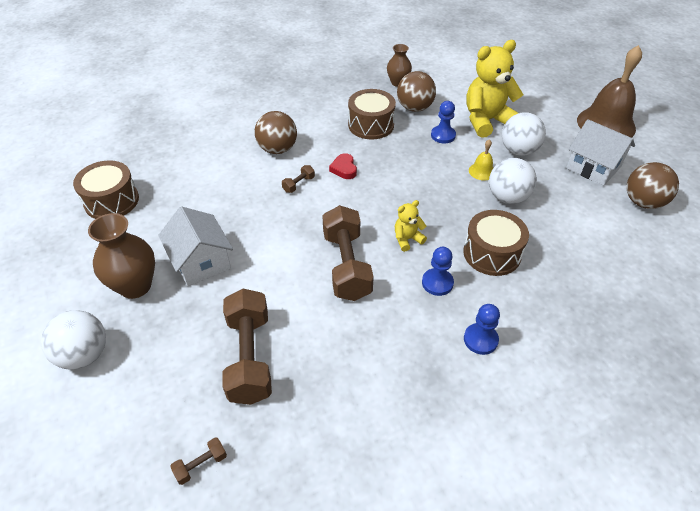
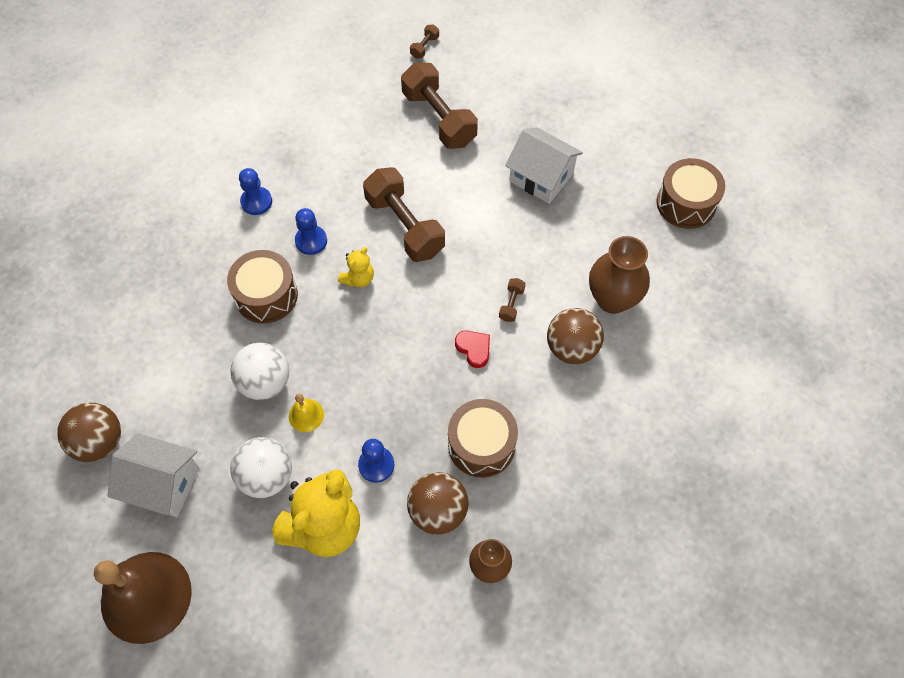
camera: 155 degrees right, 15 degrees up
white ball [41,310,106,370] -> none
brown vase [88,213,155,299] -> brown vase moved to [589,236,650,314]

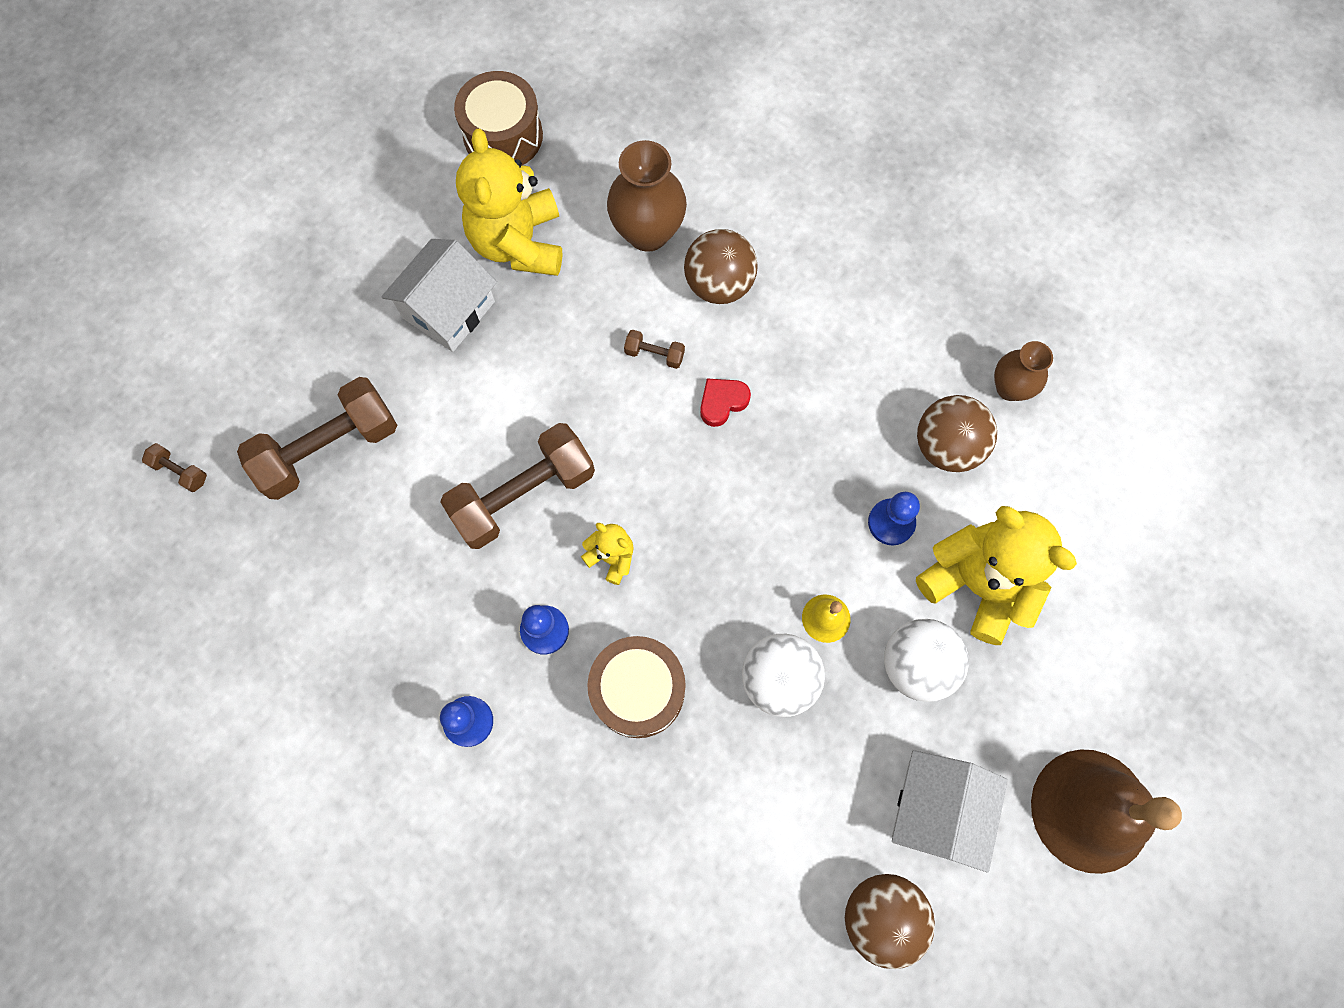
camera: 90 degrees left, 10 degrees up
brown drum [448,399,518,478] -> none
none -> yellow teddy bear [456,129,562,276]

